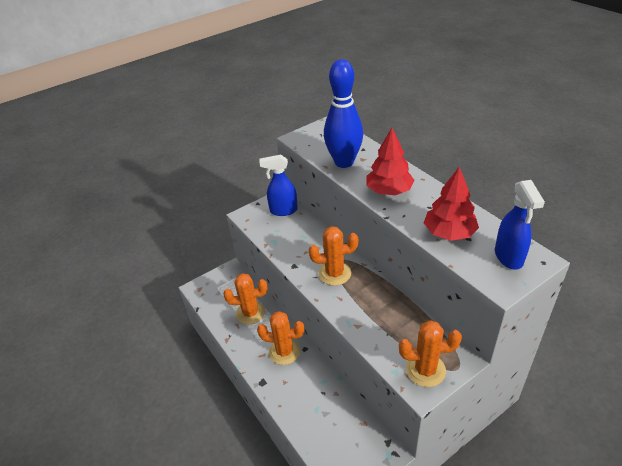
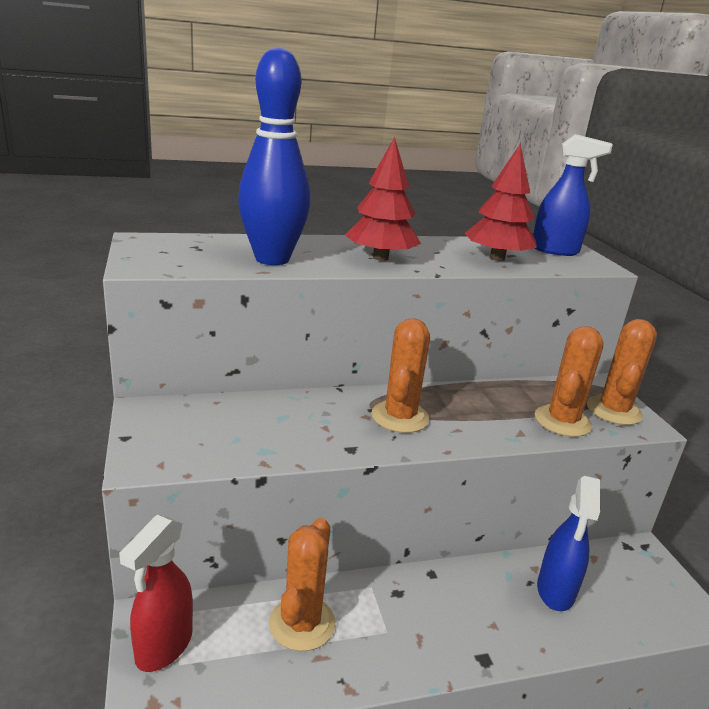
camera: 75 degrees left, 15 degrees down
orange cactus [257,311,304,365] -> orange cactus moved to [535,326,604,437]
blue spray bottle [260,155,298,216] -> blue spray bottle moved to [537,476,600,611]
none -> red spray bottle [119,515,193,672]

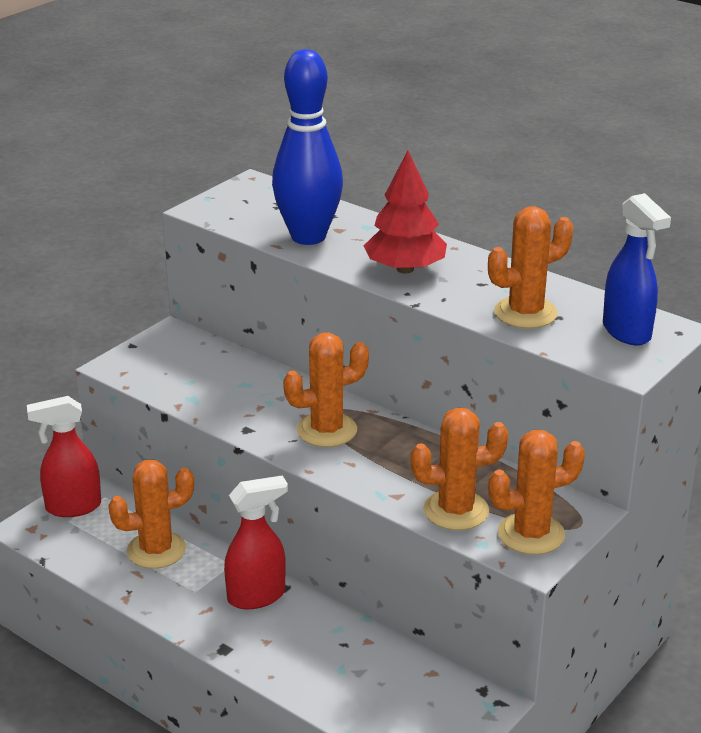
camera: 55 degrees right, 5 degrees up
red tree [465,144,537,261] -> orange cactus [488,206,573,328]
blue spray bottle [537,476,600,611] -> none
none -> red spray bottle [224,476,288,609]

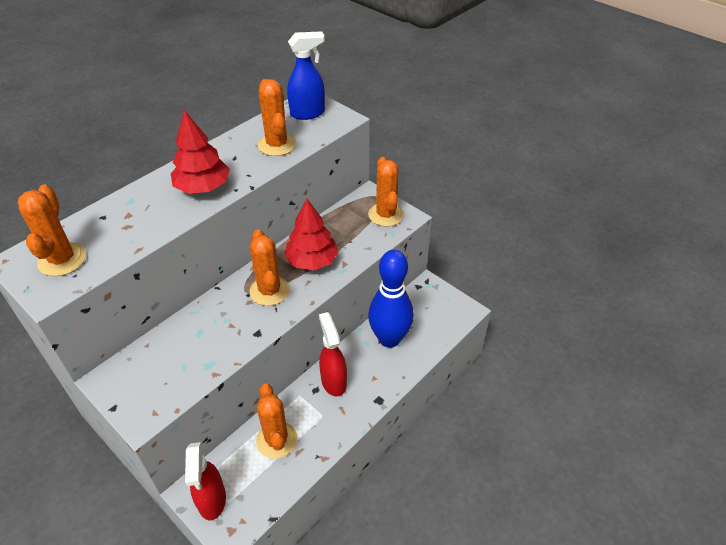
camera: 85 degrees left, 15 degrees up
blue bowling pin [272,49,343,245] -> blue bowling pin moved to [368,250,414,348]
orange cactus [410,408,508,530] -> orange cactus moved to [18,185,86,276]
none -> red tree [284,198,339,270]

